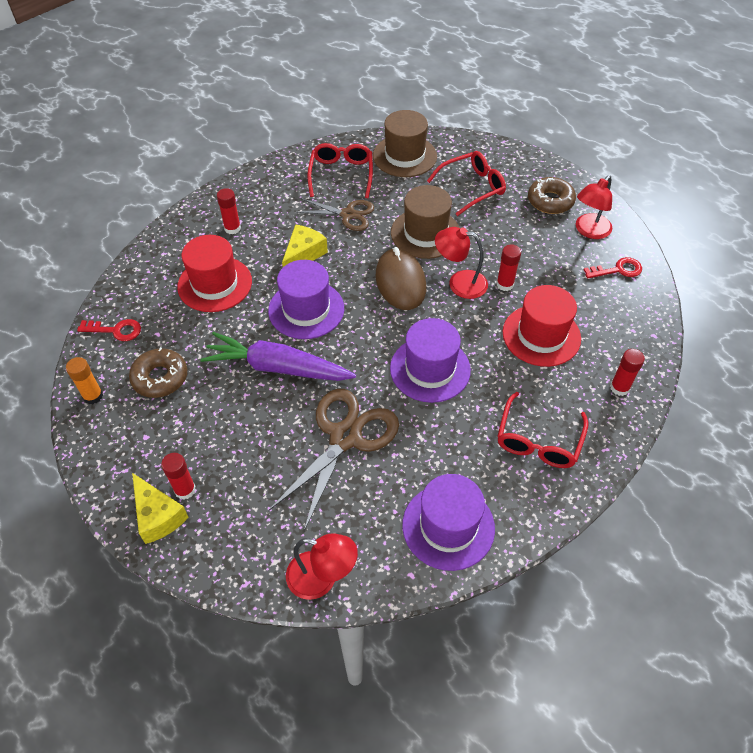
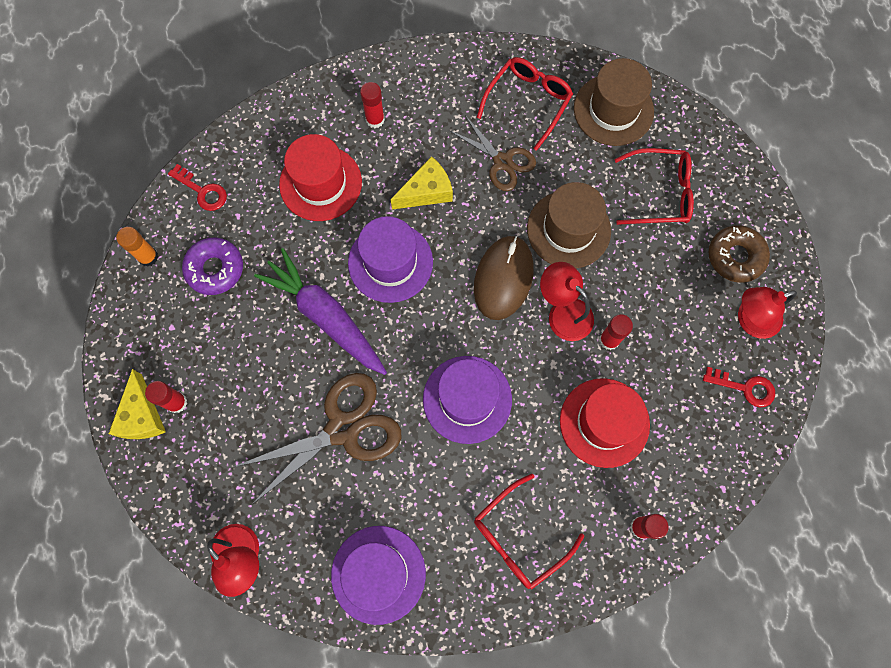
camera: 30 degrees right, 20 degrees up
brown donut [129,347,187,398] -> purple donut [182,238,243,295]

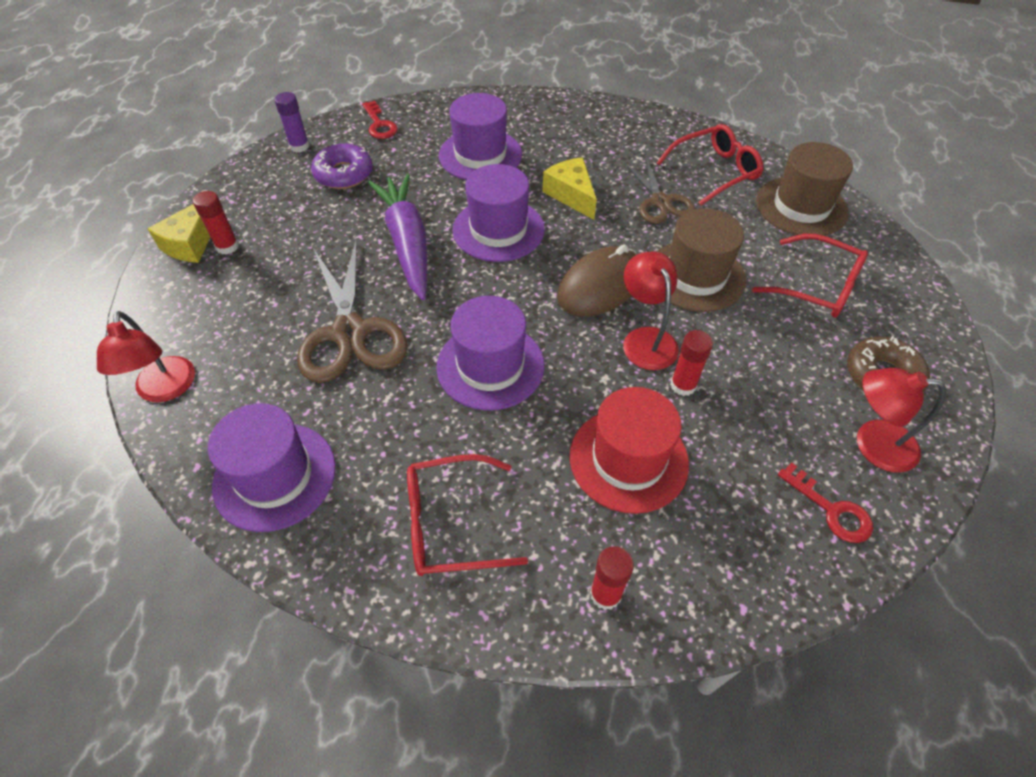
camera: 30 degrees right, 20 degrees down
orange glue stick [116,227,158,267] -> purple glue stick [274,92,309,152]
brown scissors [233,373,401,504] -> brown scissors turned 75 degrees clockwise [297,239,408,383]
red hat [279,134,362,221] -> purple hat [439,93,522,180]
red glue stick [360,82,385,128] -> none
yellow cheese [390,156,453,210] -> yellow cheese turned 120 degrees counterclockwise [543,157,597,220]

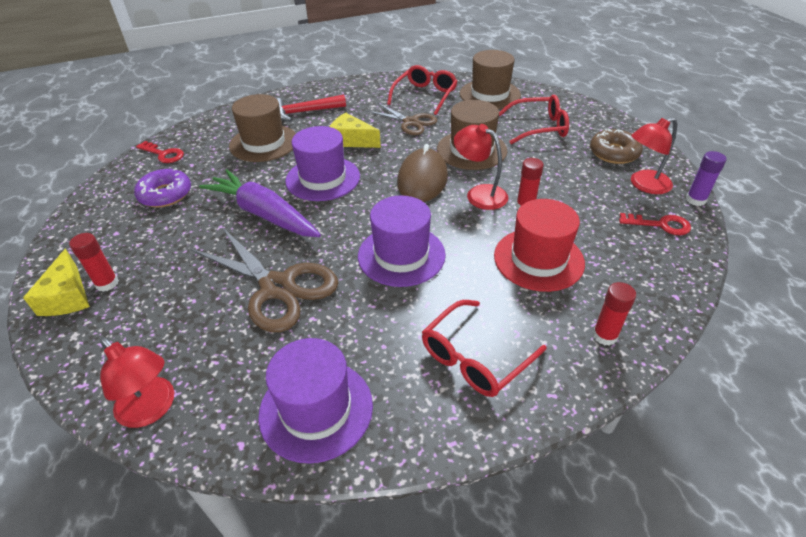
camera: 35 degrees left, 10 degrees down
purple glue stick [274,92,309,152] -> purple glue stick moved to [686,151,727,206]
purple hat [439,93,522,180] -> brown hat [229,94,296,162]
none -> red hammer [276,95,346,121]

